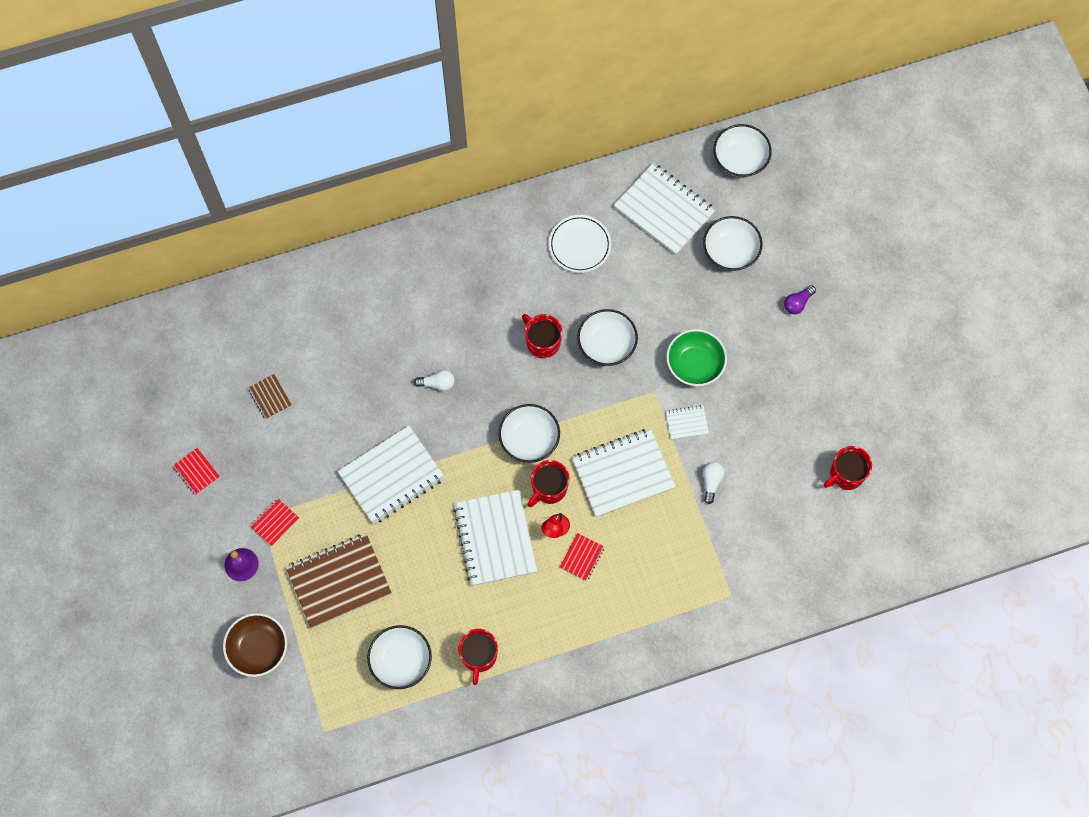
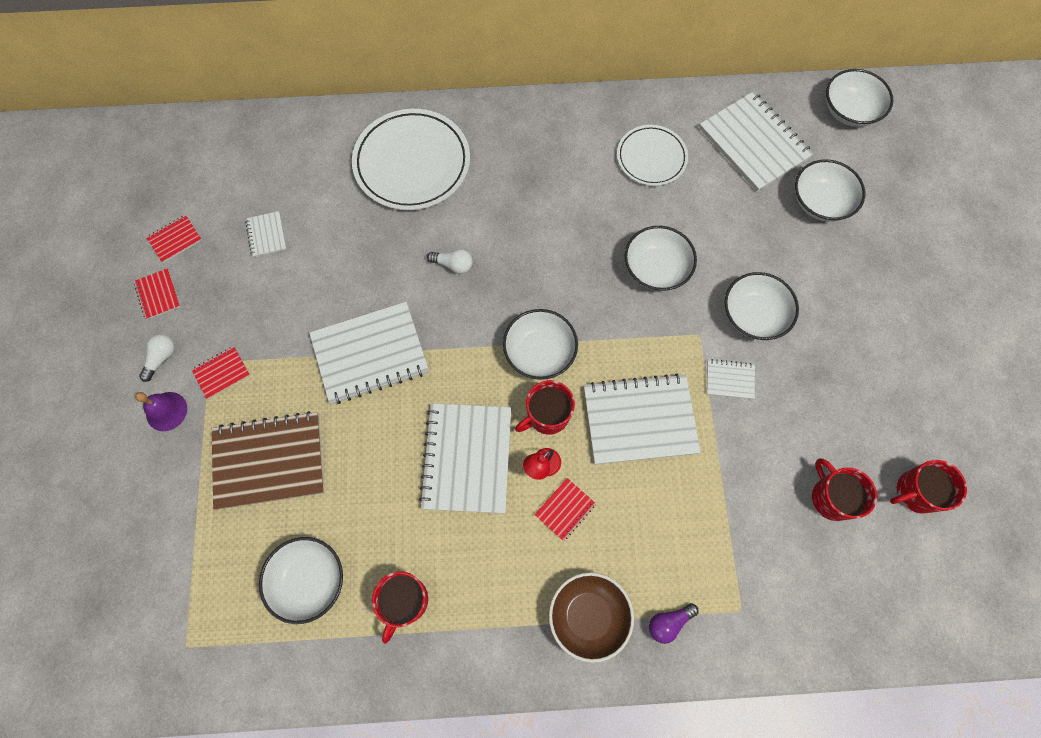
camera: 15 degrees right, 0 degrees up
brown bowl [223,613,287,677] -> brown bowl moved to [549,572,634,663]
brown notebook [248,374,292,419] -> white notebook [245,211,287,257]
red mug [522,314,562,359] -> red mug moved to [812,459,877,521]
green bowl [666,329,727,386] -> white bowl [725,272,799,340]
white light bulb [703,462,724,504] -> white light bulb moved to [139,334,175,382]
purple light bulb [784,285,816,314] -> purple light bulb moved to [649,603,698,644]
none -> red notebook [146,215,202,263]
none -> white plate [352,109,470,210]

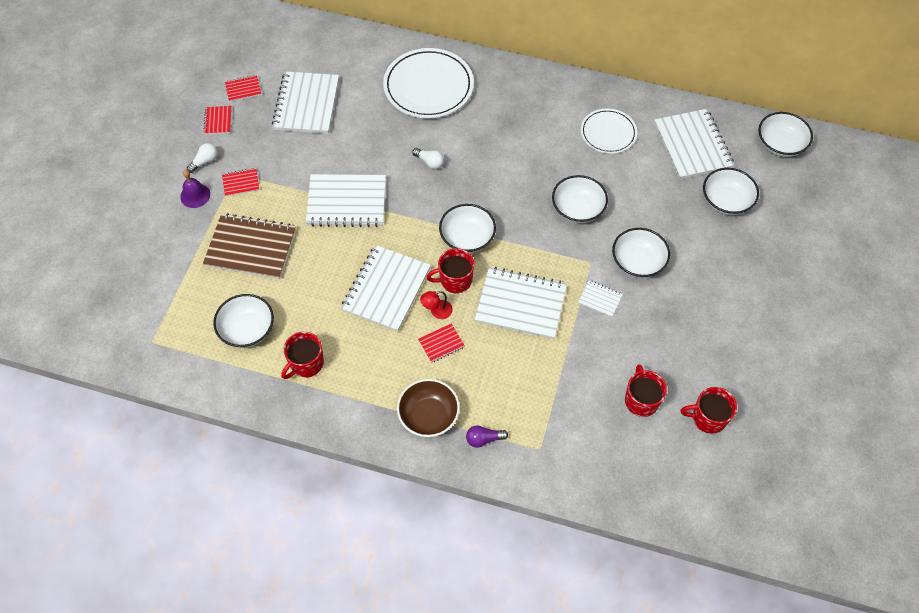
camera: 20 degrees right, 10 degrees down
white notebook [245,211,287,257] -> white notebook [272,71,339,134], size x2.18

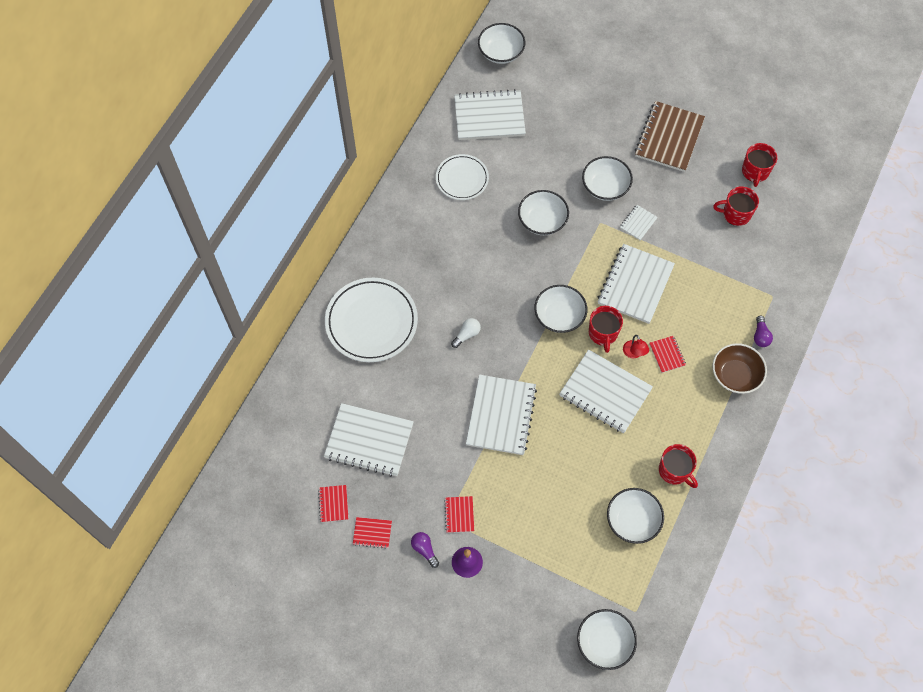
camera: 80 degrees left, 5 degrees up
white light bulb [187,143,218,173] -> purple light bulb [411,532,439,568]
brown notebook [203,213,296,279] -> brown notebook moved to [635,101,705,172]
white bowl [703,168,759,215] -> white bowl moved to [577,609,637,670]

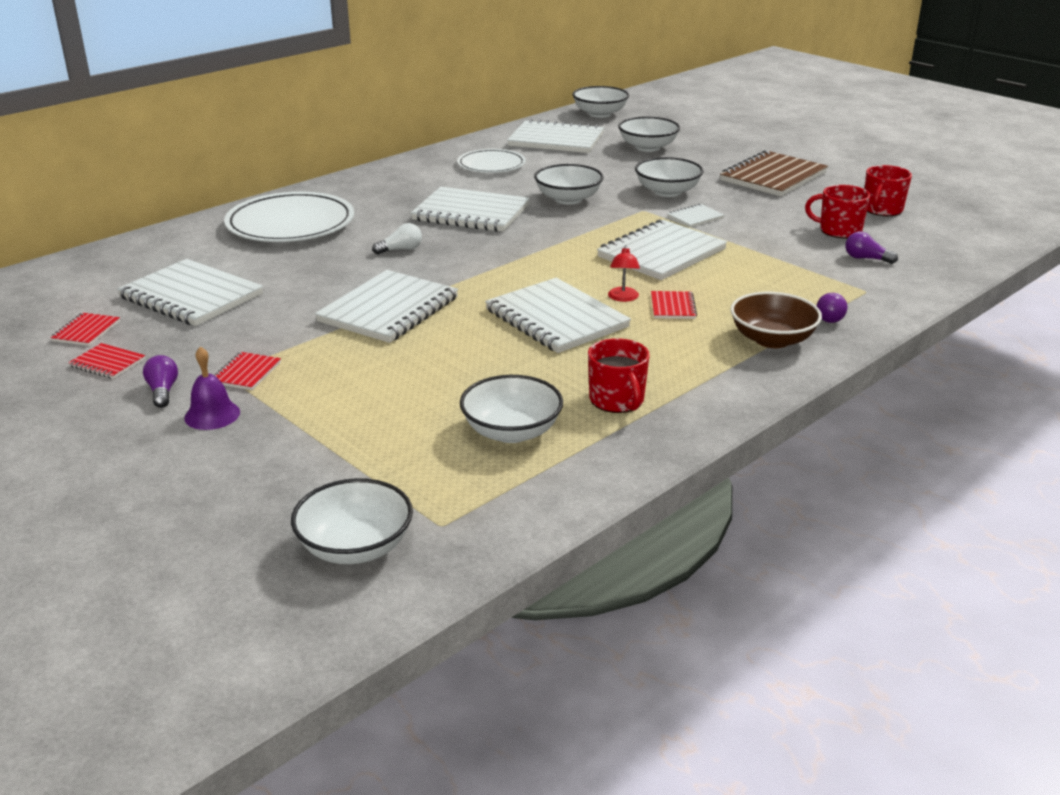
camera: 20 degrees right, 35 degrees down
white bowl [534,285,587,333] -> white bowl moved to [618,117,680,152]
red mug [589,306,623,353] -> none
none -> white notebook [411,187,530,232]
none -> purple light bulb [845,232,898,264]

